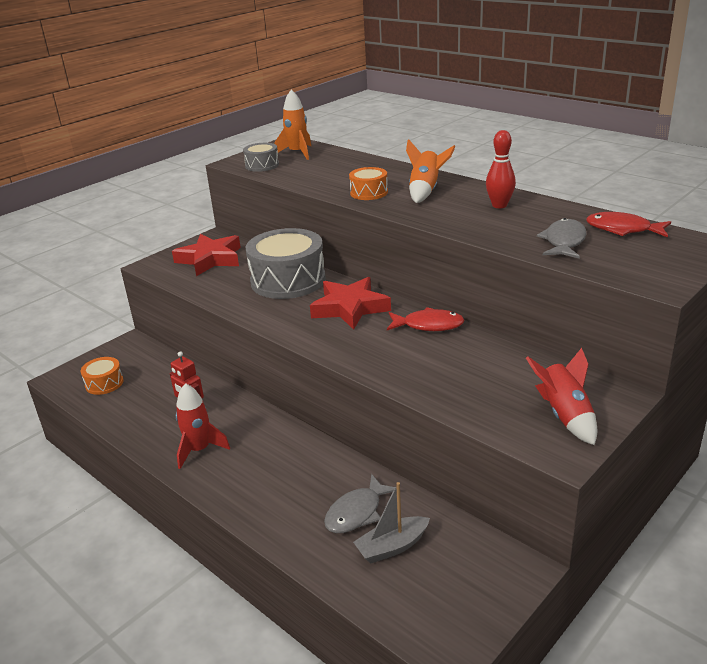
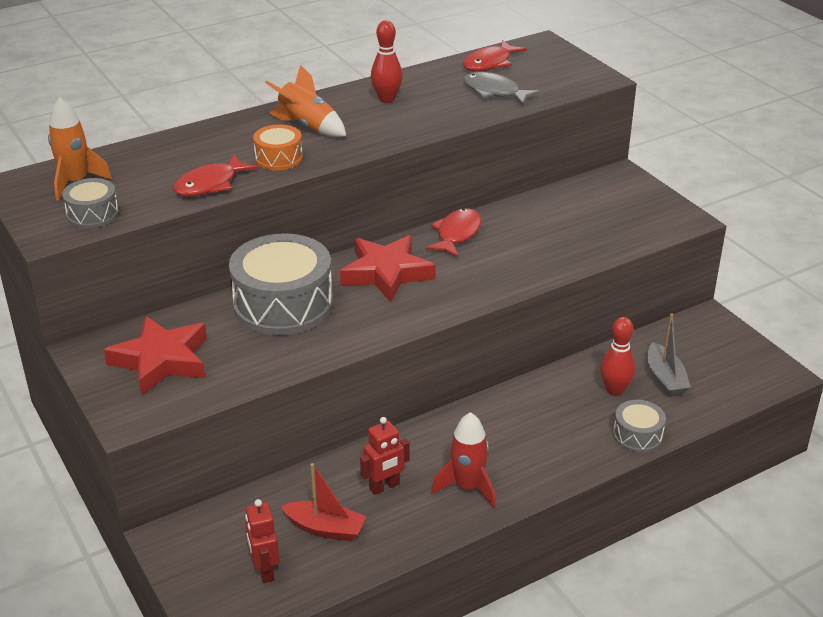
camera: 75 degrees left, 5 degrees up
orange drum [81,357,124,395] -> red robot [245,499,279,583]
grey fish [324,474,397,533] -> red bowling pin [600,317,635,396]
red rocket [526,348,597,445] -> none
none -> red fish [174,154,258,196]
none -> red boat [281,463,367,541]
none -> grey drum [613,400,666,453]

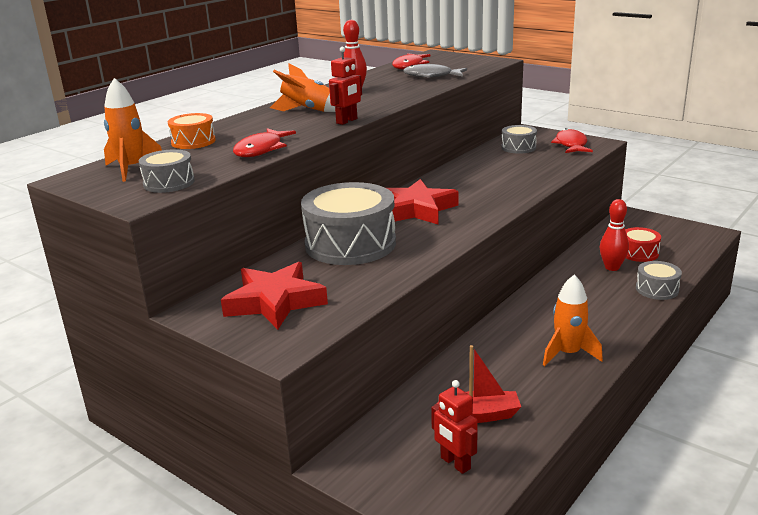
camera: 20 degrees left, 10 degrees down
orange drum [253,125,303,170] -> orange drum moved to [168,113,216,149]
red robot [360,417,410,495] -> red robot moved to [329,47,362,125]
red fish [425,208,481,257] -> red fish moved to [551,128,593,153]
red rocket [431,412,496,508] -> orange rocket [543,274,603,366]
grey boat [648,313,691,397] -> red drum [625,227,661,262]
none -> grey drum [501,125,537,154]

